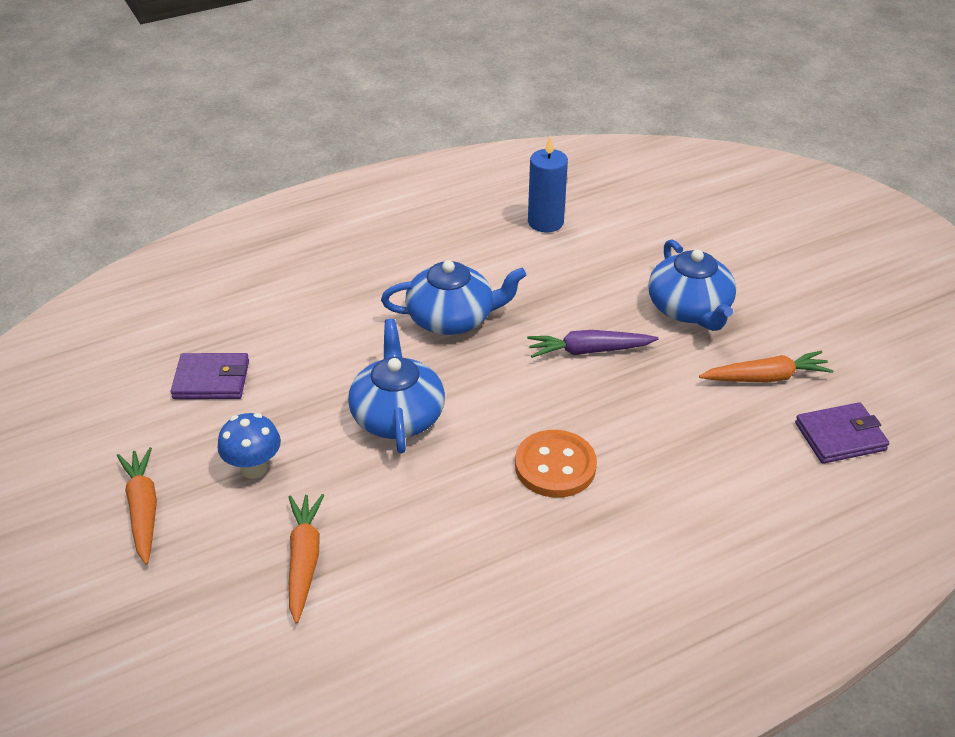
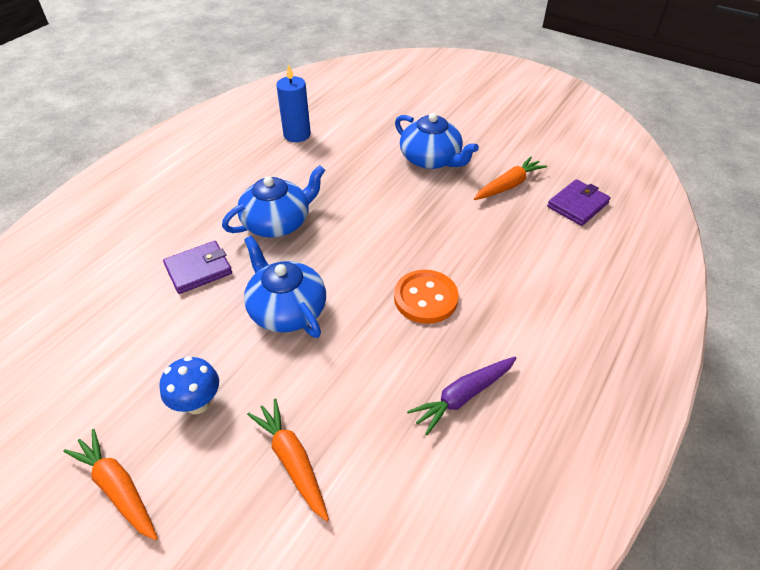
camera: 30 degrees left, 5 degrees up
purple wallet [171,353,249,399] -> purple wallet moved to [163,241,232,294]
purple carrot [527,330,659,358] -> purple carrot moved to [407,357,516,435]

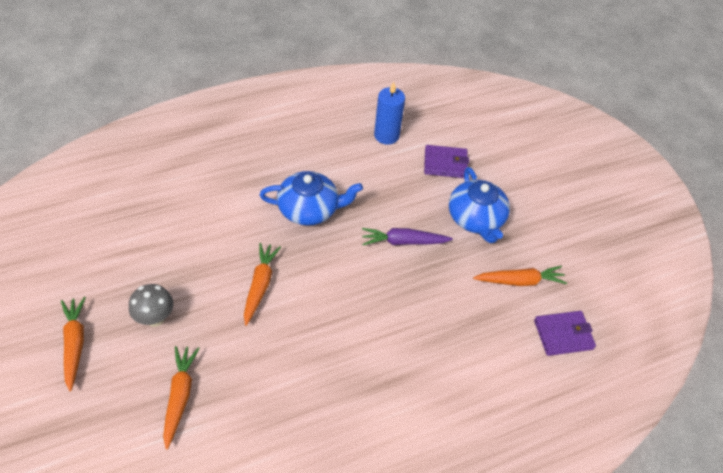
camera: 30 degrees right, 5 degrees up
blue mushroom [159,356,219,414] -> grey mushroom [129,284,173,327]
purple wallet [163,241,232,294] -> purple wallet moved to [424,145,469,178]
blue teapot [244,236,326,338] -> orange carrot [244,243,281,326]
orange button [394,270,459,324] -> none
purple carrot [407,357,516,435] -> purple carrot moved to [362,228,453,245]

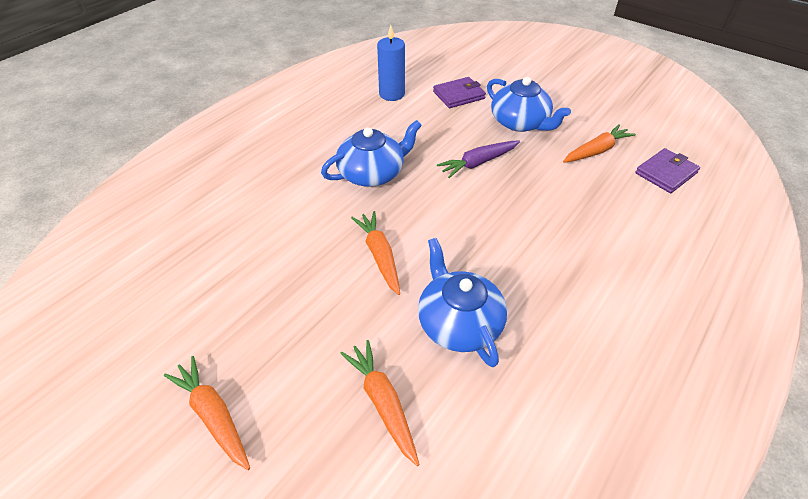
camera: 25 degrees left, 5 degrees down
grey mushroom [129,284,173,327] -> none
none -> blue teapot [418,238,507,367]

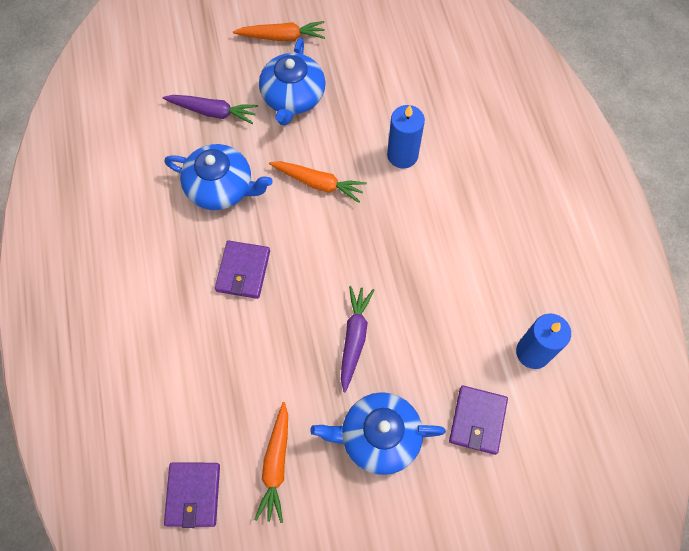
camera: 130 degrees right, 20 degrees up
blue teapot [321,120,422,187] -> blue teapot moved to [259,38,326,126]
orange carrot [340,340,420,466] -> purple carrot [163,95,258,124]
none -> purple wallet [215,241,270,299]
none -> blue candle [387,105,425,168]

